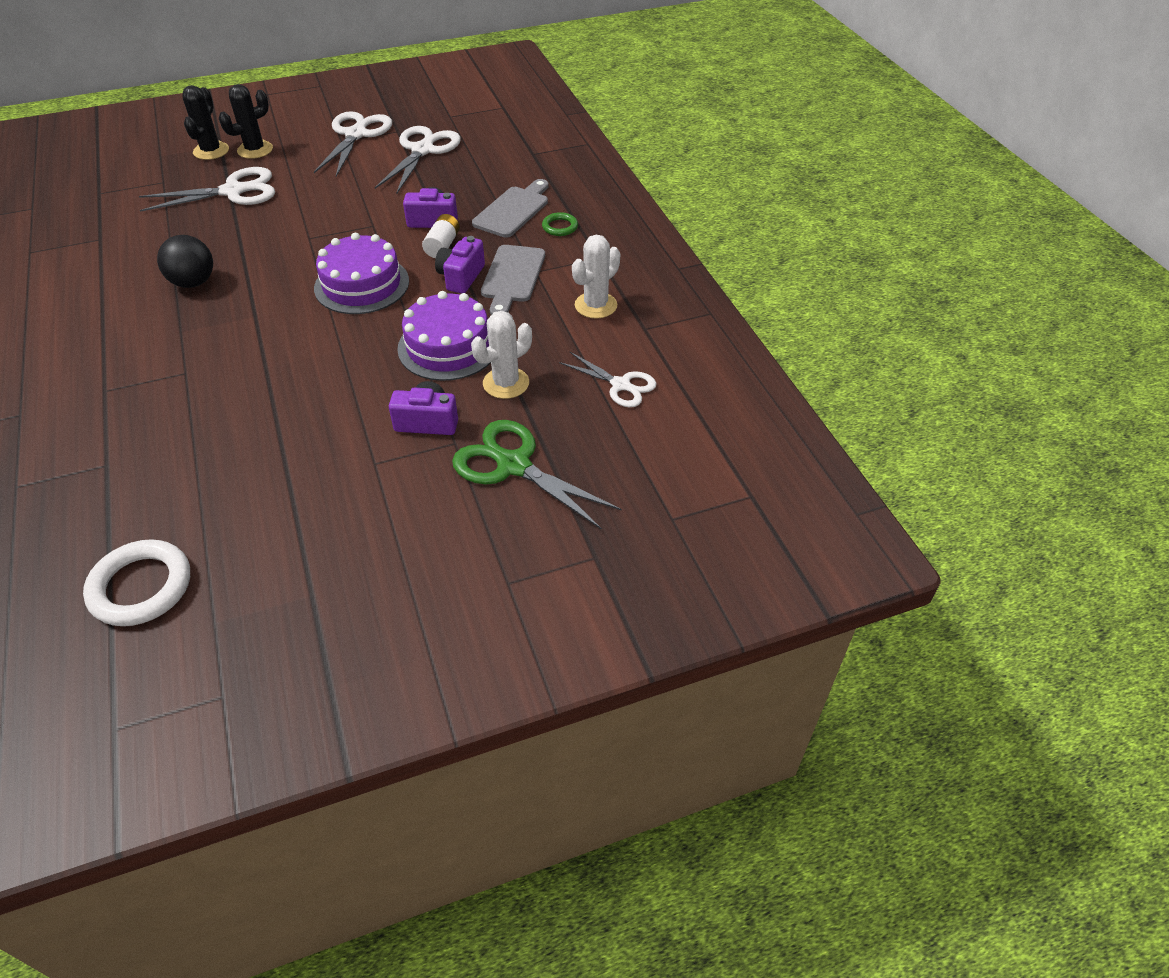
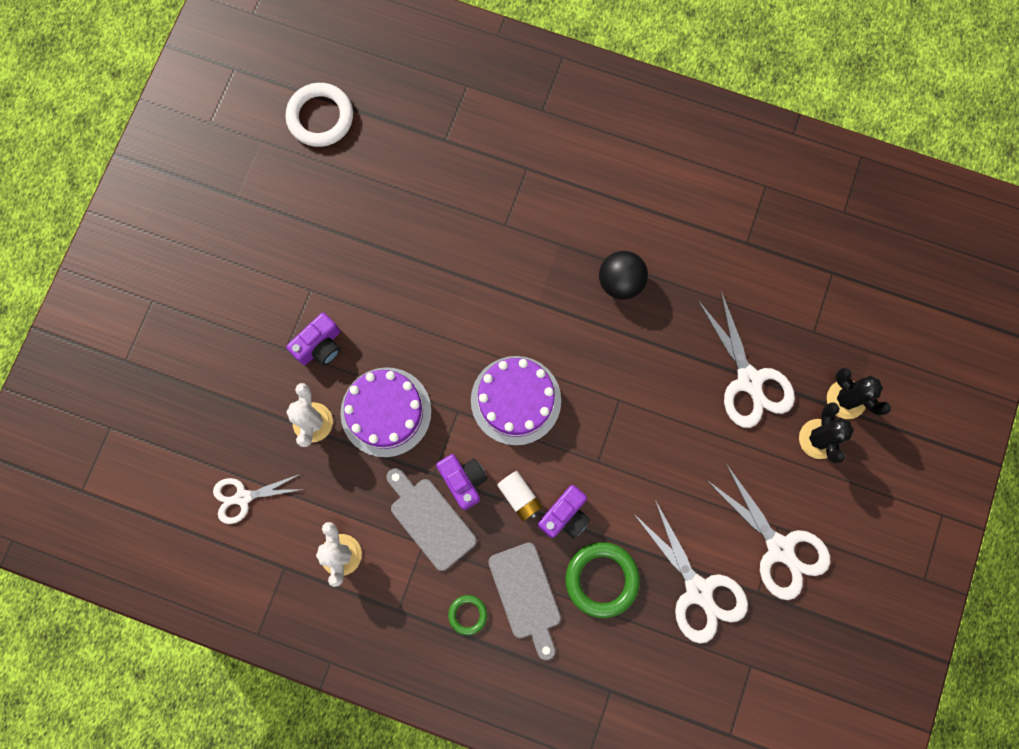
camera: 130 degrees right, 30 degrees up
white scissors [139,167,275,212] -> white scissors turned 45 degrees counterclockwise [698,291,795,428]
green scissors [452,420,622,530] -> none
none -> green ring [565,542,640,618]

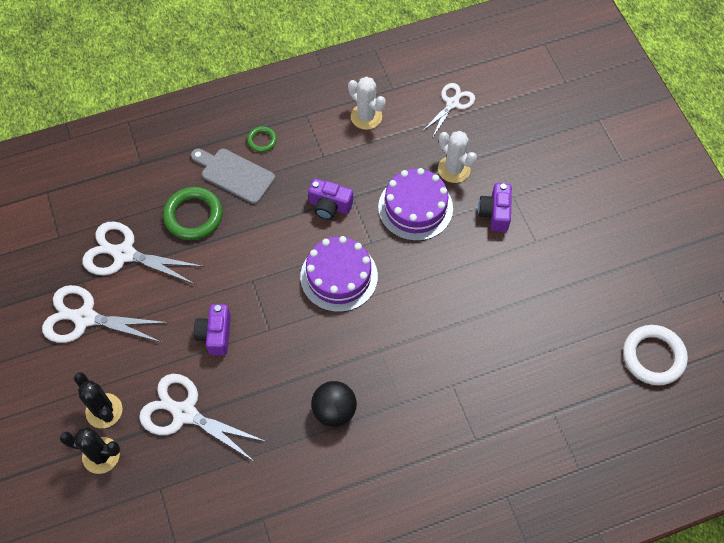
camera: 140 degrees right, 15 degrees down
grey cutting board [386,468,477,571] -> none
white battery [497,471,543,521] -> none
purple camera [538,485,590,539] -> purple camera moved to [194,304,231,356]

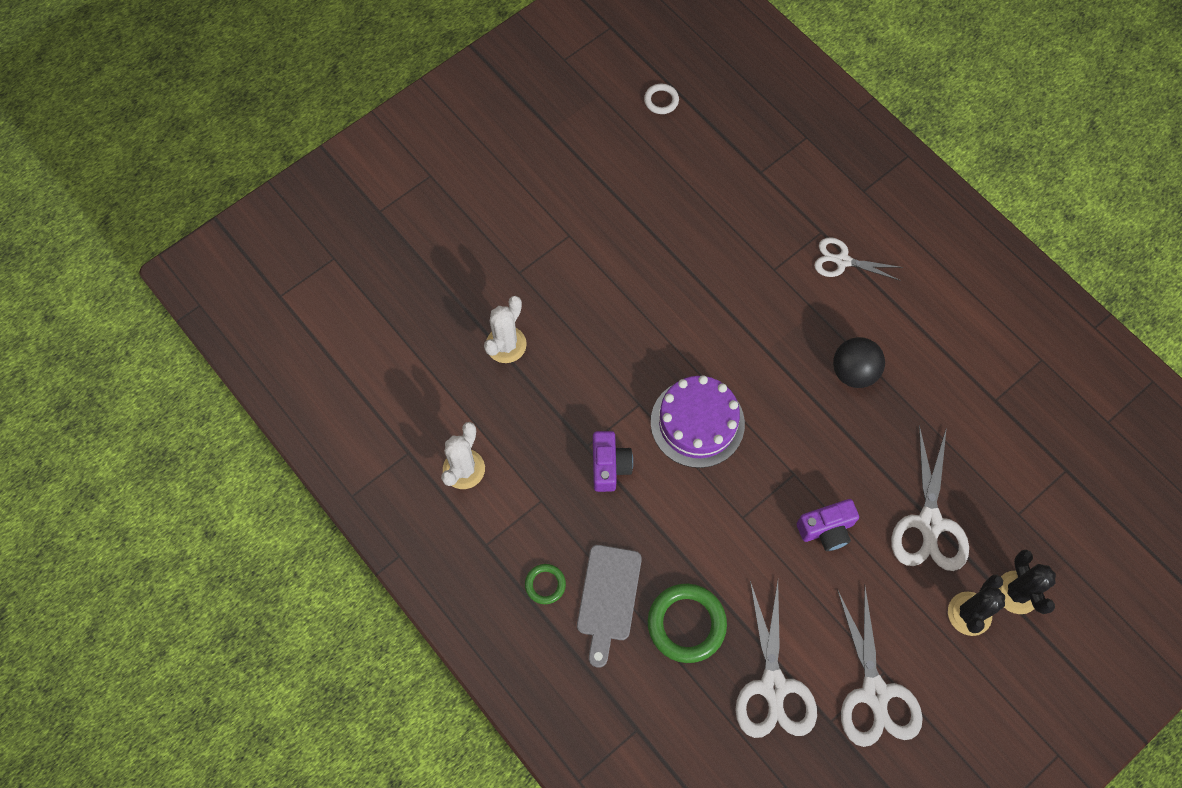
camera: 110 degrees left, 5 degrees up
purple cake [378,168,453,241] -> none
white scissors [423,83,475,137] -> white scissors moved to [814,237,903,281]
purple camera [478,183,512,232] -> none
white ring [623,325,688,385] -> white ring [644,84,679,114], size x0.52

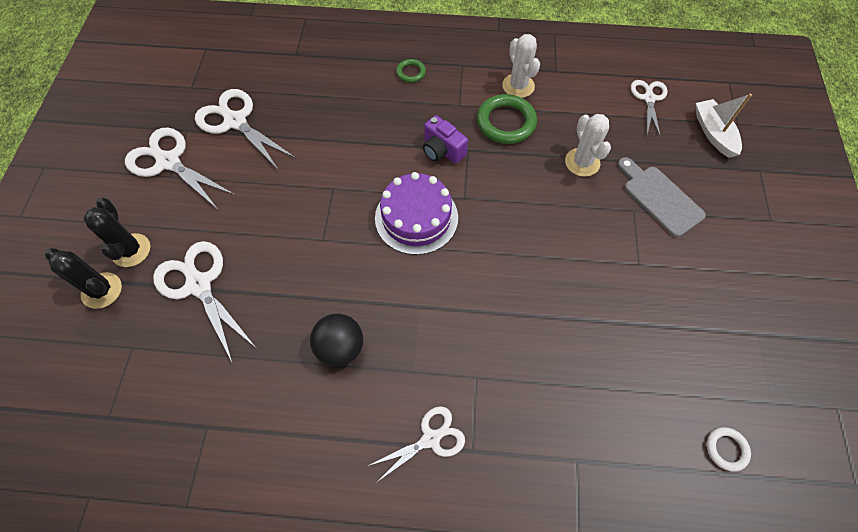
camera: 135 degrees right, 5 degrees down
grey cutting board [577,545,642,668] -> grey cutting board moved to [618,157,706,237]
green ring [648,584,727,663] -> green ring moved to [477,94,537,144]
purple camera [796,499,859,551] -> none
none -> white scissors [631,80,668,137]
none -> white boat [696,94,752,158]

